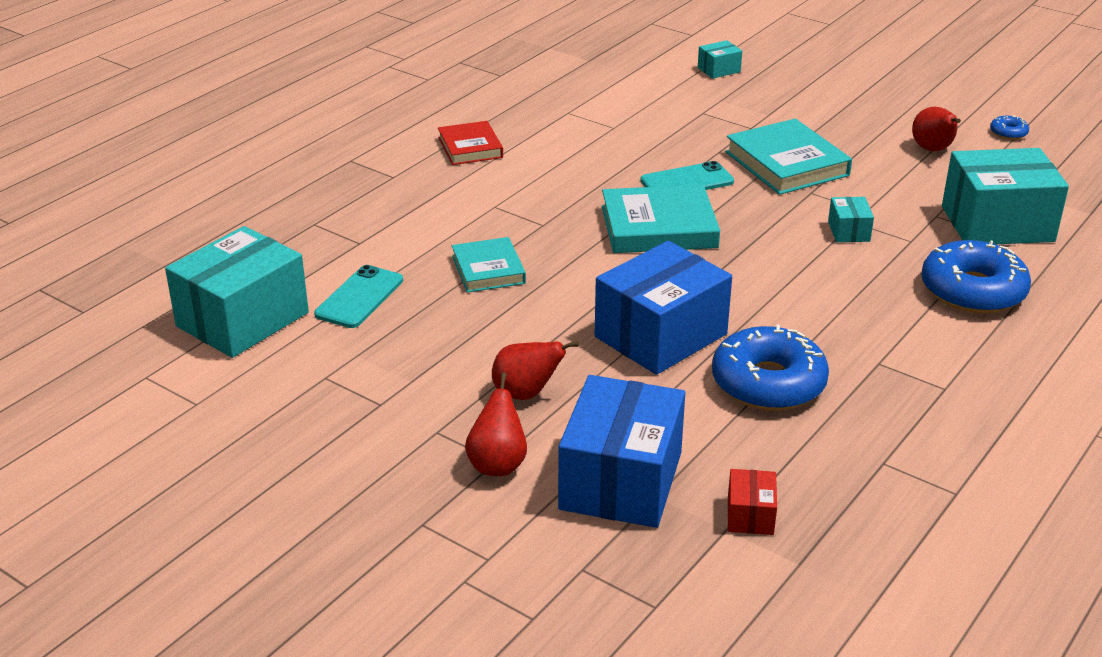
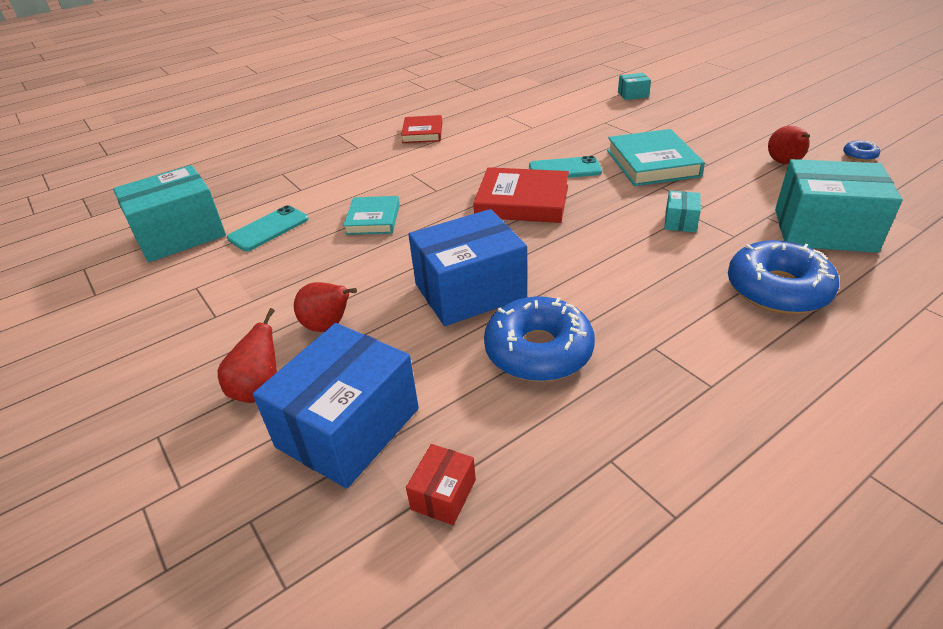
camera: 20 degrees right, 5 degrees up
turquoise book [602,185,720,253] -> red book [473,167,569,223]

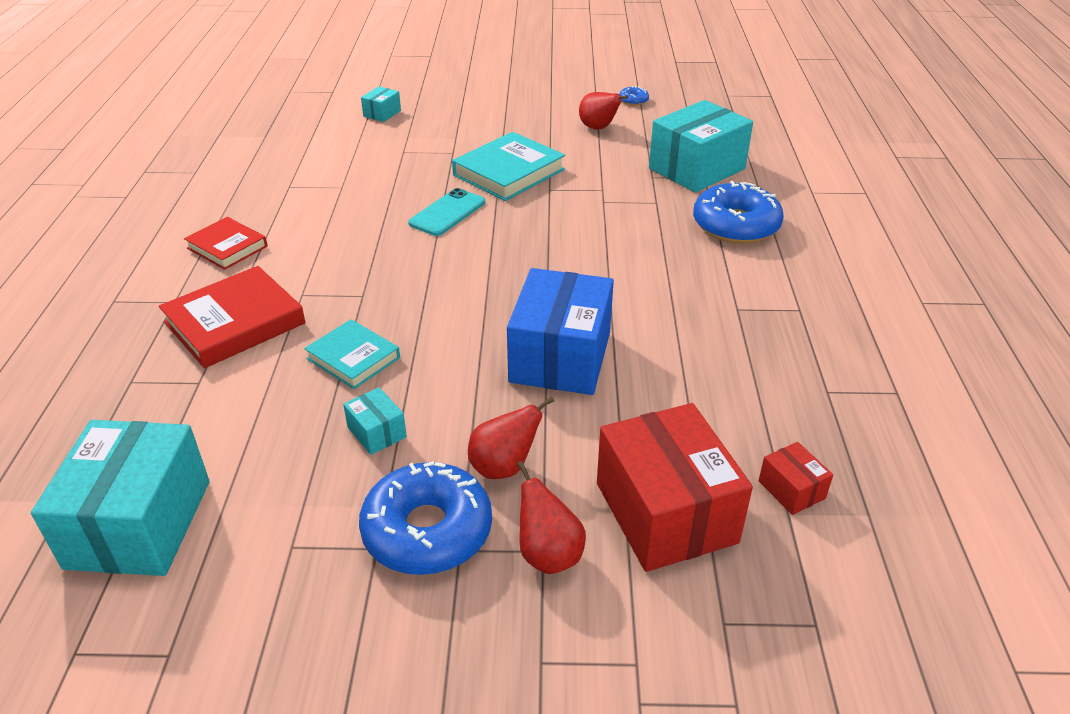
camera: 55 degrees left, 0 degrees up
turquoise phone [227,205,309,251] -> none
blue box [253,323,419,488] -> red box [597,403,753,572]
red book [473,167,569,223] -> red book moved to [159,266,306,368]
blue donut [484,296,595,382] -> blue donut moved to [359,461,492,575]
turquoise book [607,129,705,186] -> turquoise book turned 75 degrees counterclockwise [452,132,565,201]
turquoise box [665,191,701,233] -> turquoise box moved to [343,387,407,455]

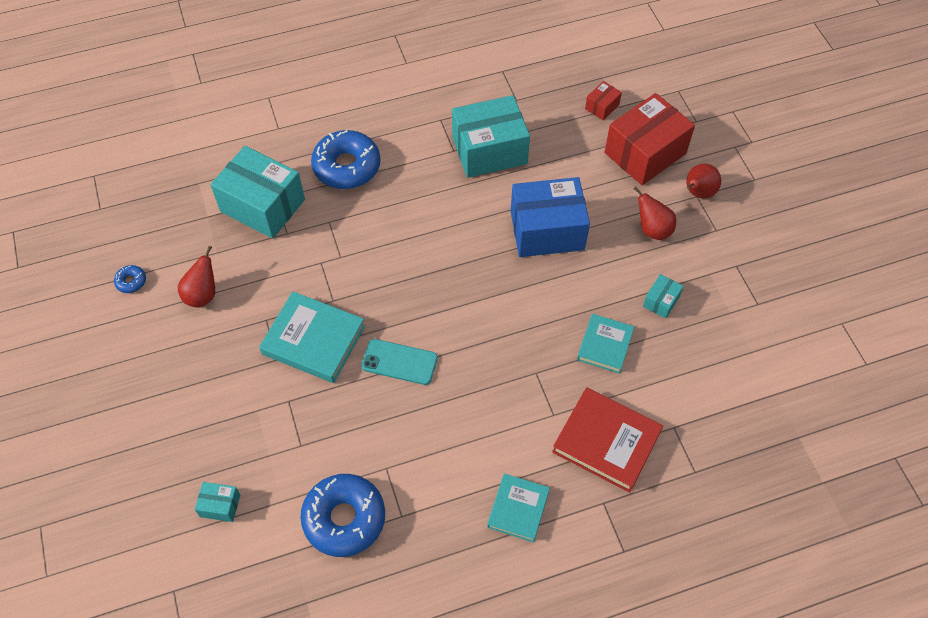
camera: 110 degrees left, 20 degrees up
turquoise box [31,420,209,576] -> turquoise box moved to [452,95,530,178]
red book [184,217,268,270] -> turquoise book [487,474,550,542]
blue donut [359,461,492,575] -> blue donut moved to [301,474,385,557]

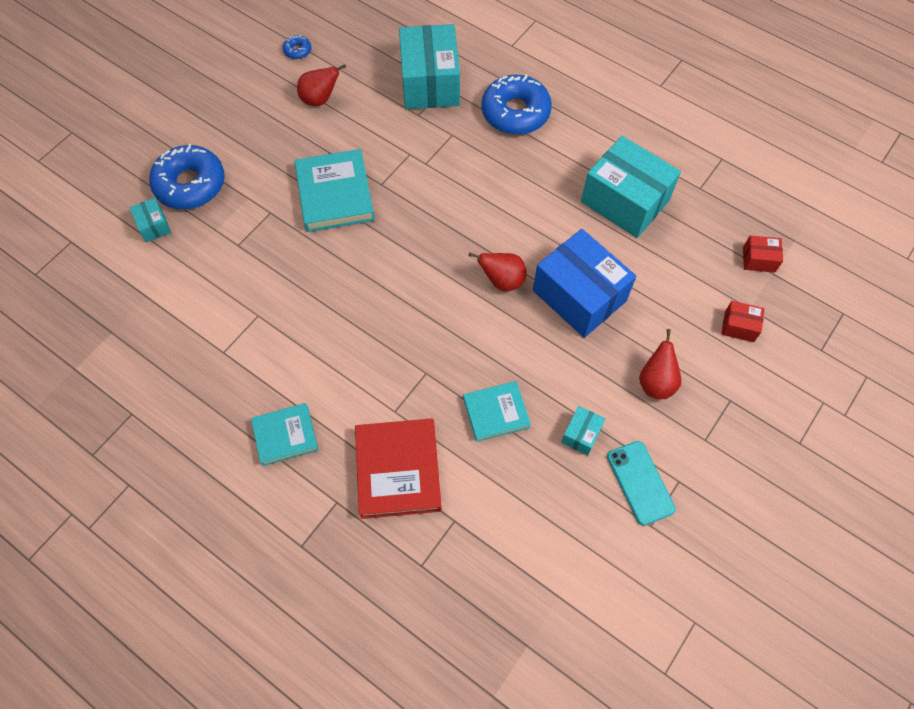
camera: 55 degrees right, 5 degrees up
blue donut [301,474,385,557] -> blue donut moved to [149,144,225,209]
turquoise phone [361,339,438,385] -> turquoise phone moved to [607,441,676,526]
red box [605,93,695,185] -> red box [721,301,765,342], size x0.44
turquoise box [643,274,683,319] -> turquoise box turned 60 degrees counterclockwise [561,406,606,456]
red pear [686,164,721,198] -> red pear moved to [469,253,527,291]

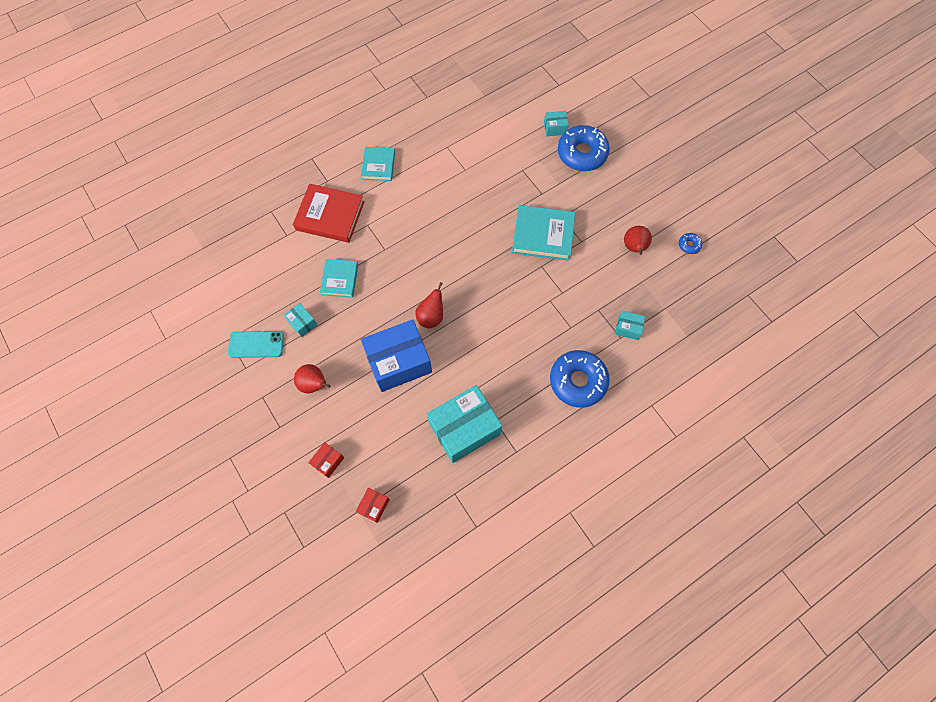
camera: 110 degrees right, 5 degrees up
turquoise box [399,24,460,109] -> turquoise box [615,311,645,340], size x0.44

